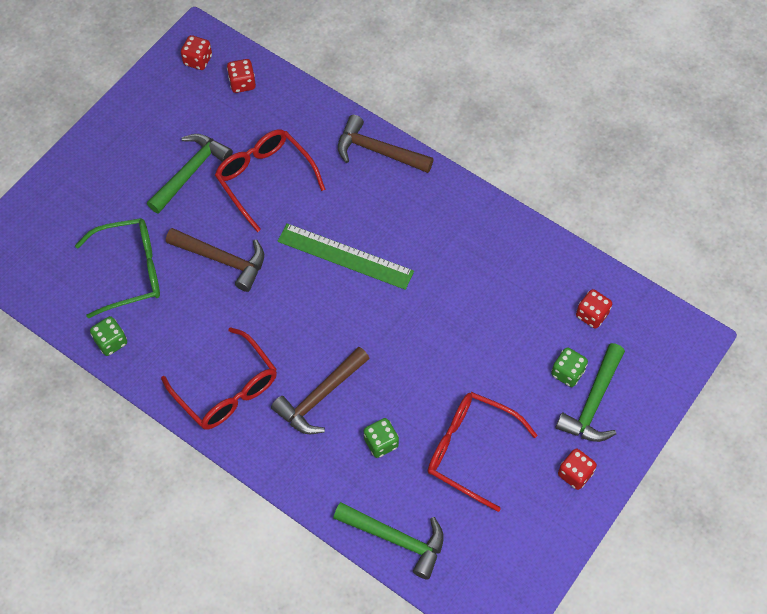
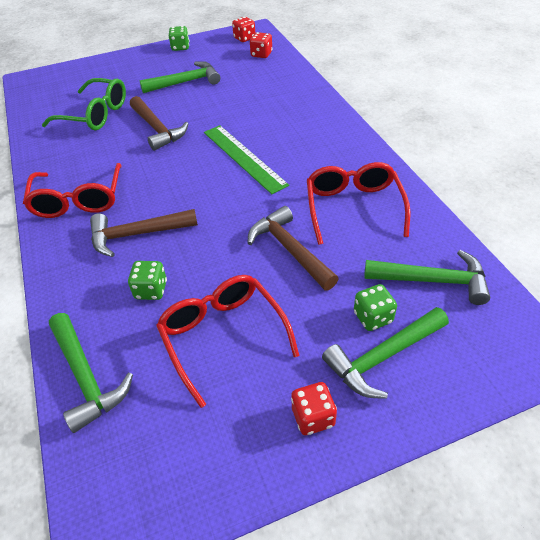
camera: 35 degrees right, 15 degrees down
green dice [90,316,127,356] -> green dice moved to [169,26,190,51]
red glasses [215,129,325,232] -> red glasses moved to [307,162,411,245]
brown hammer [338,115,434,173] -> brown hammer moved to [248,206,339,290]
red dice [576,289,612,329] -> green hammer [364,250,490,305]

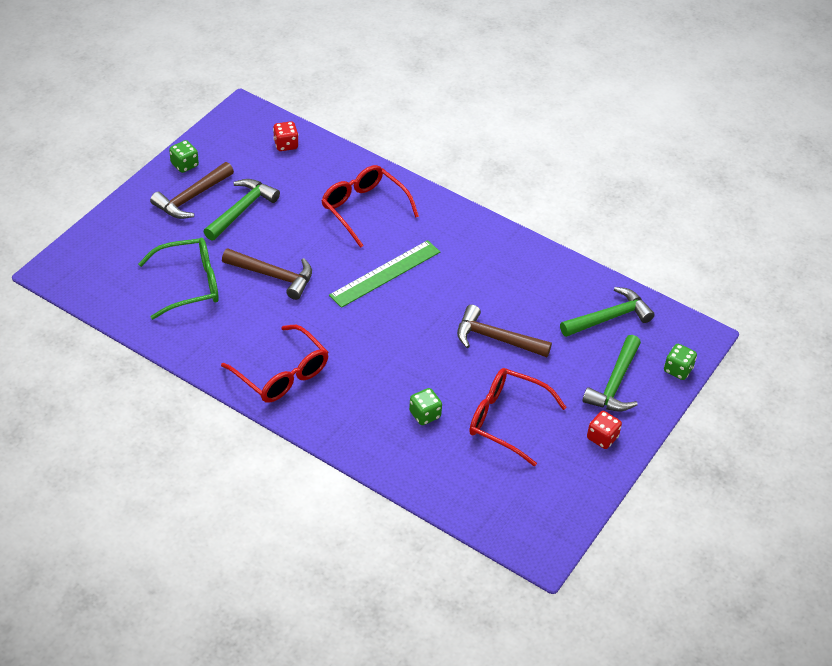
camera: 40 degrees left, 0 degrees up
green hammer [49,313,133,433] -> none
brown hammer [90,209,198,257] -> brown hammer moved to [150,162,234,219]
green ruler [204,125,289,194] -> green ruler turned 60 degrees counterclockwise [329,240,440,308]
red dice [232,17,255,42] -> none
red glasses [307,162,411,245] -> red glasses moved to [321,165,419,248]
green dice [354,284,397,331] -> green dice moved to [664,344,697,380]

